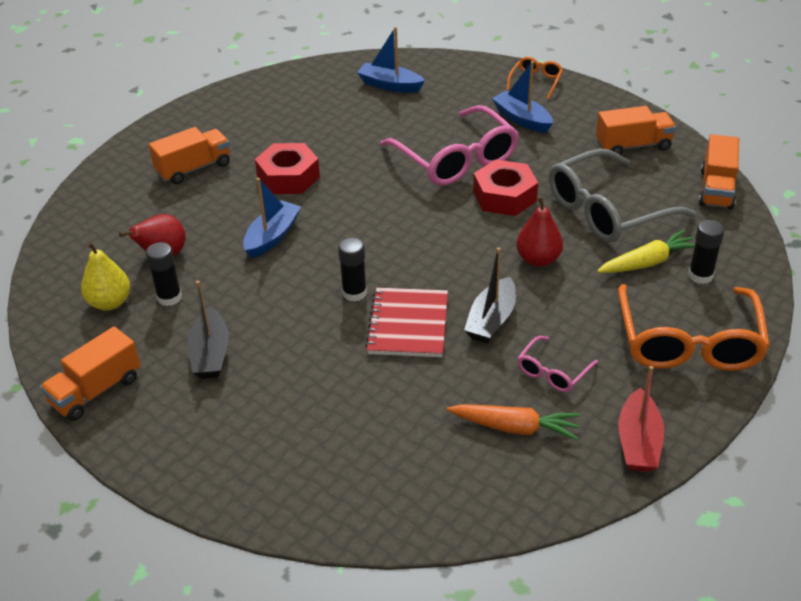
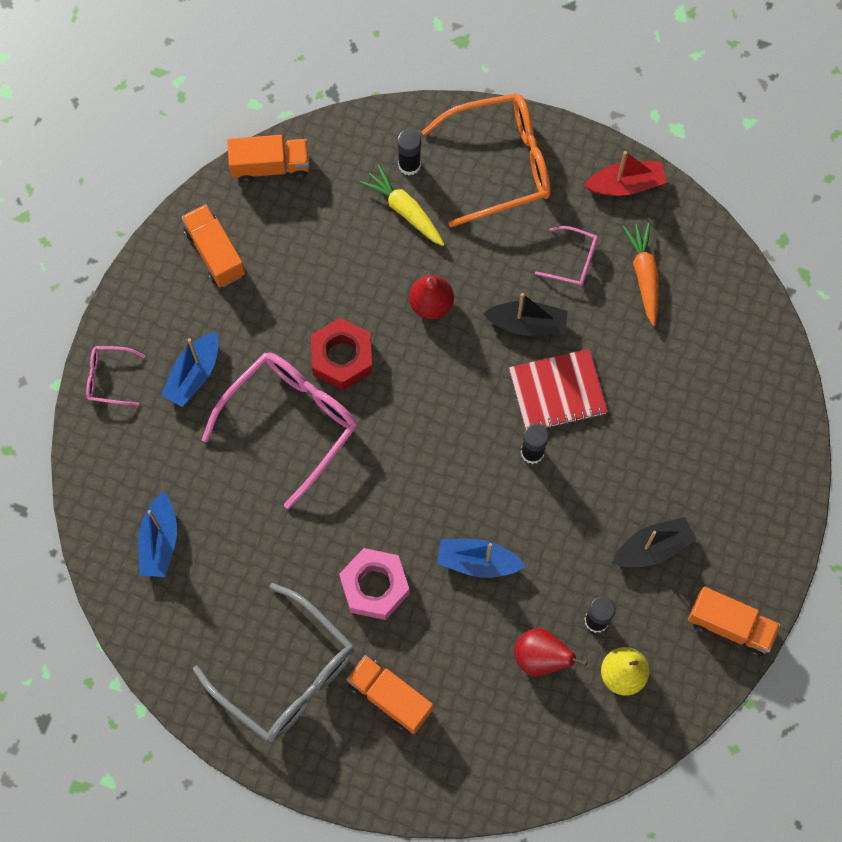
camera: 110 degrees left, 30 degrees up
red nut [255,143,320,194] -> pink nut [339,548,410,620]
orange glasses [506,57,563,99] -> pink glasses [86,346,145,406]
grey glasses [549,149,696,243] -> grey glasses moved to [193,583,354,742]

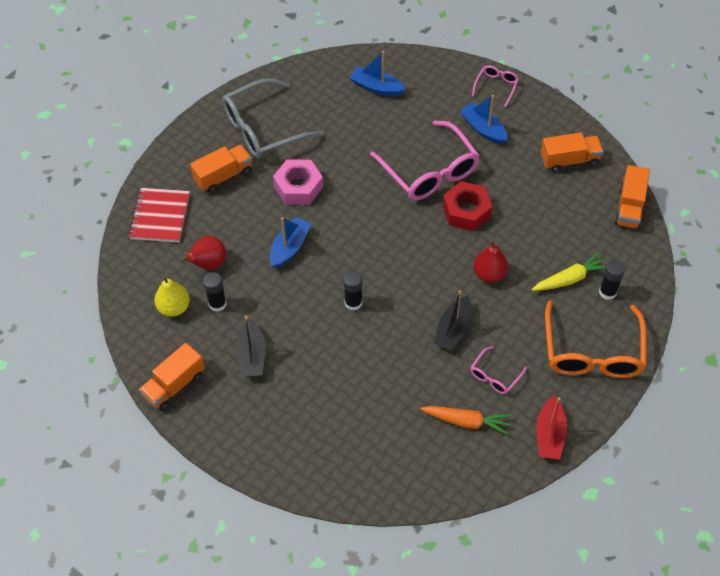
camera: 110 degrees right, 15 degrees down
red notebook [509,349,608,429] -> red notebook moved to [129,188,190,242]

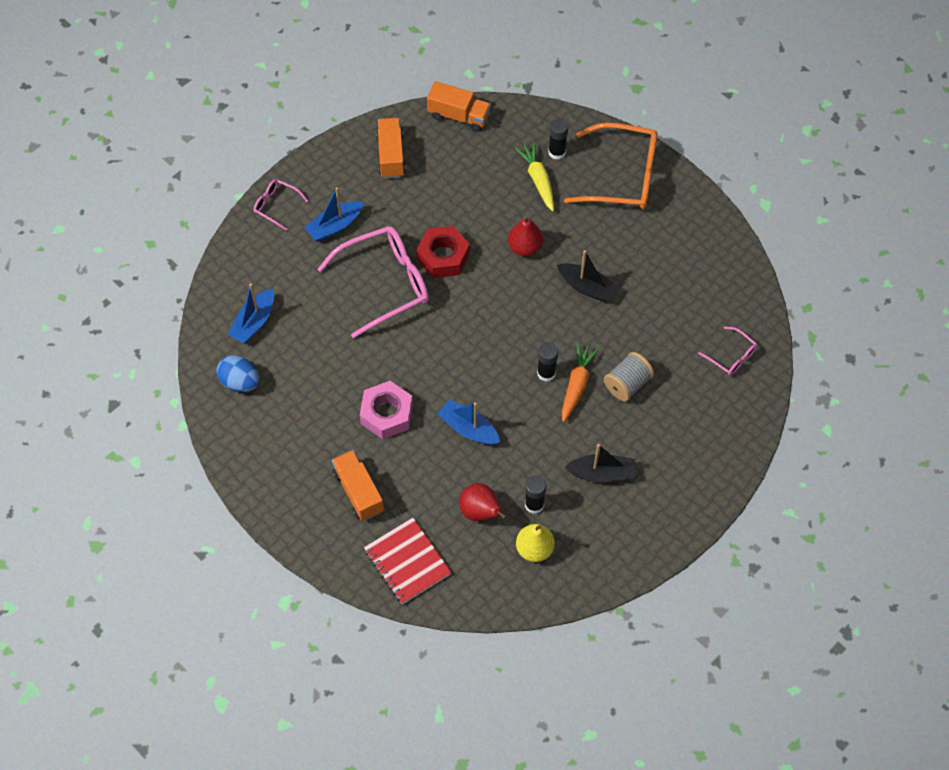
camera: 85 degrees left, 5 degrees up
red notebook [129,188,190,242] -> red notebook turned 45 degrees clockwise [364,518,452,604]
orange truck [139,343,205,411] -> none
grey glasses [222,78,325,159] -> none
orange carrot [420,406,511,435] -> orange carrot moved to [562,343,599,422]
pink glasses [470,346,527,394] -> pink glasses moved to [698,326,757,375]
red boat [536,396,567,459] -> none
none -> blue egg [216,355,260,392]
none -> grey spool [604,352,654,402]

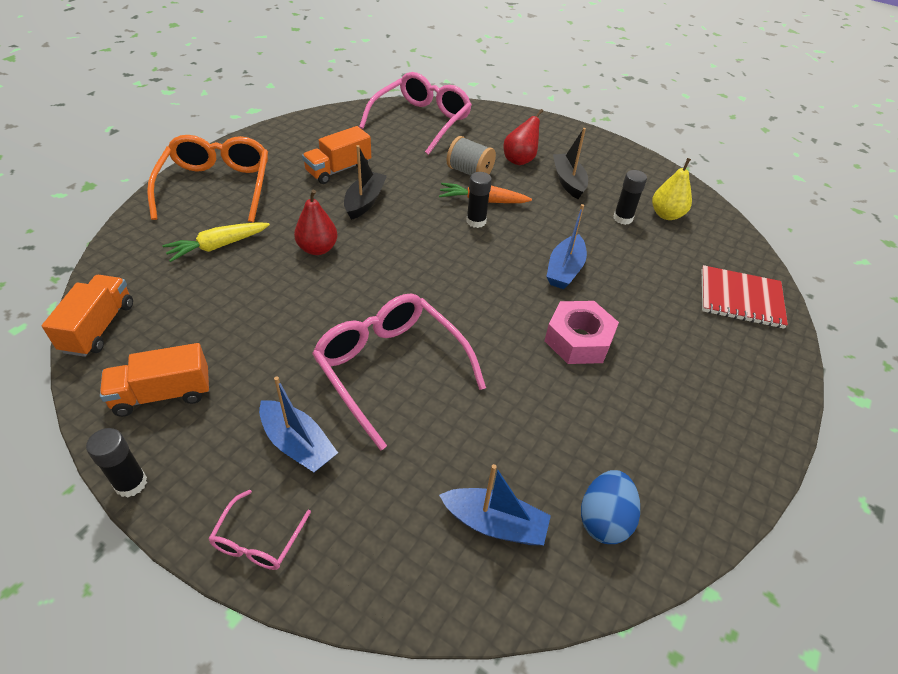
camera: 105 degrees left, 15 degrees down
orange truck [332,450,384,521] -> orange truck moved to [302,126,371,184]
red notebook [364,518,452,604] -> red notebook turned 60 degrees clockwise [702,265,788,329]
red nut [417,226,470,278] -> none
red pear [459,483,507,521] -> red pear moved to [503,109,543,165]
black glue stick [548,119,568,160] -> black glue stick moved to [86,428,147,497]
pink glasses [698,326,757,375] -> pink glasses [359,72,472,155], size x2.12

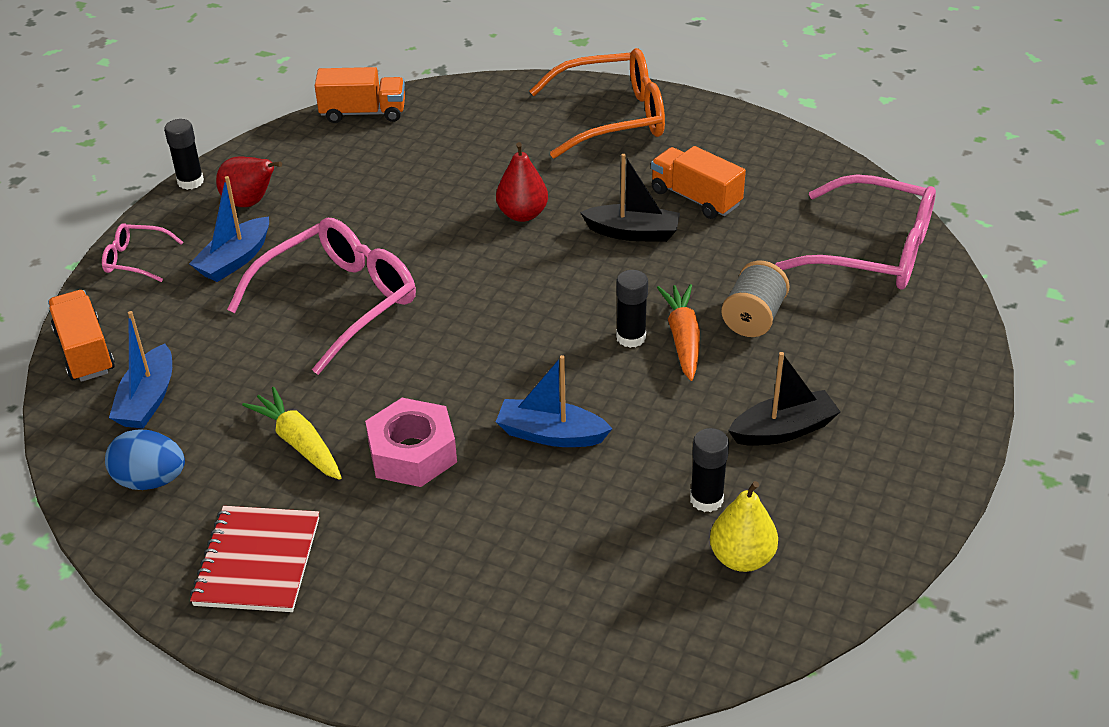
camera: 85 degrees right, 5 degrees down
orange truck [100,343,209,417] -> orange truck moved to [48,290,115,382]
yellow carrot [163,222,270,262] -> yellow carrot moved to [242,387,342,480]
red pear [503,109,543,165] -> red pear moved to [216,156,282,207]
red notebook [702,265,788,329] -> red notebook moved to [190,506,319,612]

